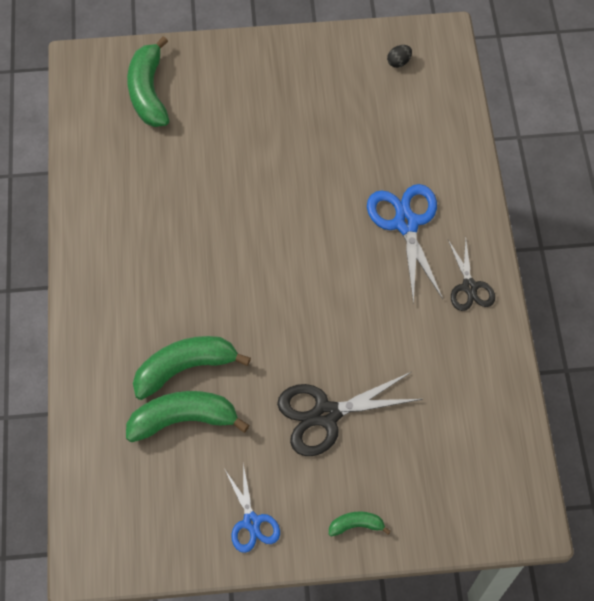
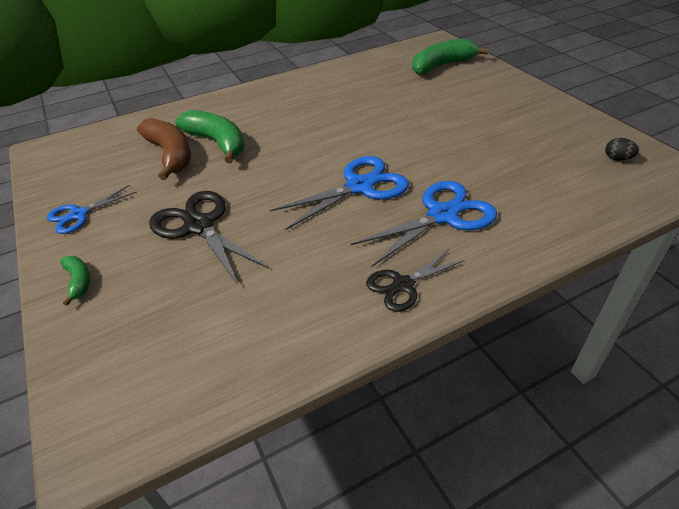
camera: 70 degrees right, 20 degrees down
green banana [126,391,250,442] -> brown banana [137,118,191,180]
none -> blue scissors [270,156,409,230]

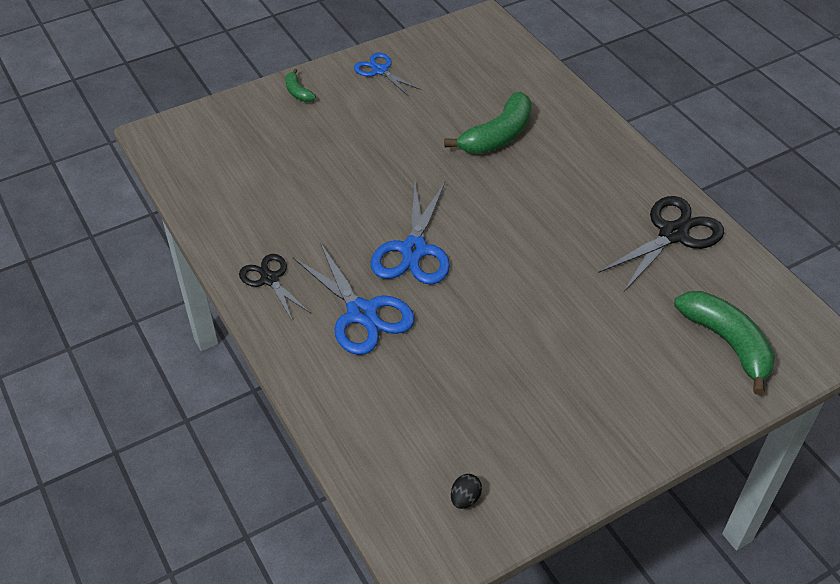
camera: 85 degrees right, 5 degrees up
green banana [60,256,90,306] -> green banana turned 90 degrees clockwise [285,68,316,102]
brown banana [137,118,191,180] -> none
black scissors [149,191,269,285] -> black scissors moved to [598,196,724,292]
blue scissors [270,156,409,230] -> blue scissors turned 45 degrees clockwise [371,182,450,285]

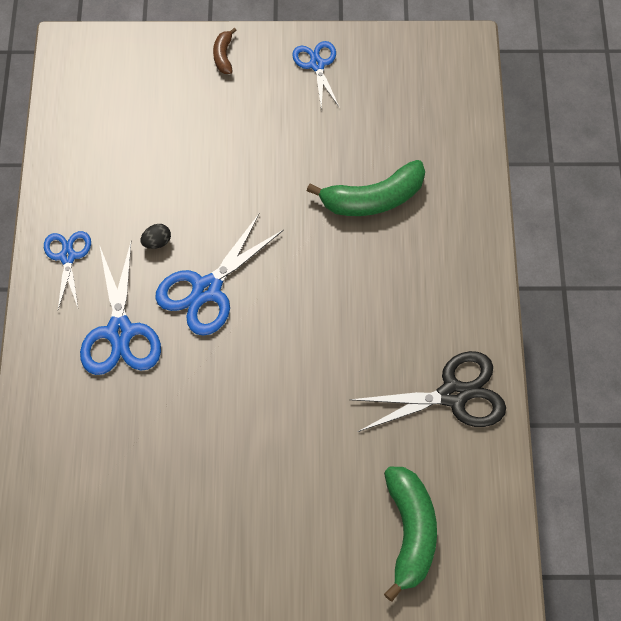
camera: 30 degrees right, 15 degrees up
black scissors [239,254,310,320] -> blue scissors [44,231,91,309]
green banana [285,68,316,102] -> brown banana [213,28,237,74]
black egg [451,474,482,509] -> black egg moved to [140,224,171,249]

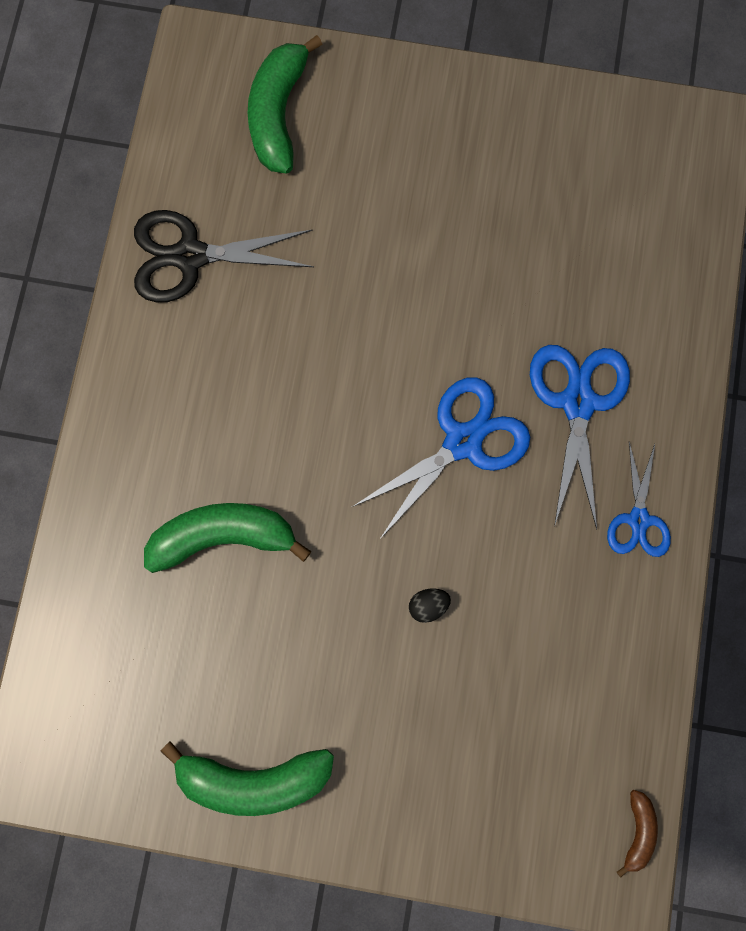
camera: 170 degrees left, 15 degrees up
black egg [140,224,171,249] -> black egg moved to [409,588,451,623]
brown banana [213,28,237,74] -> brown banana moved to [617,790,658,878]
blue scissors [292,41,340,109] -> green banana [160,741,334,816]

